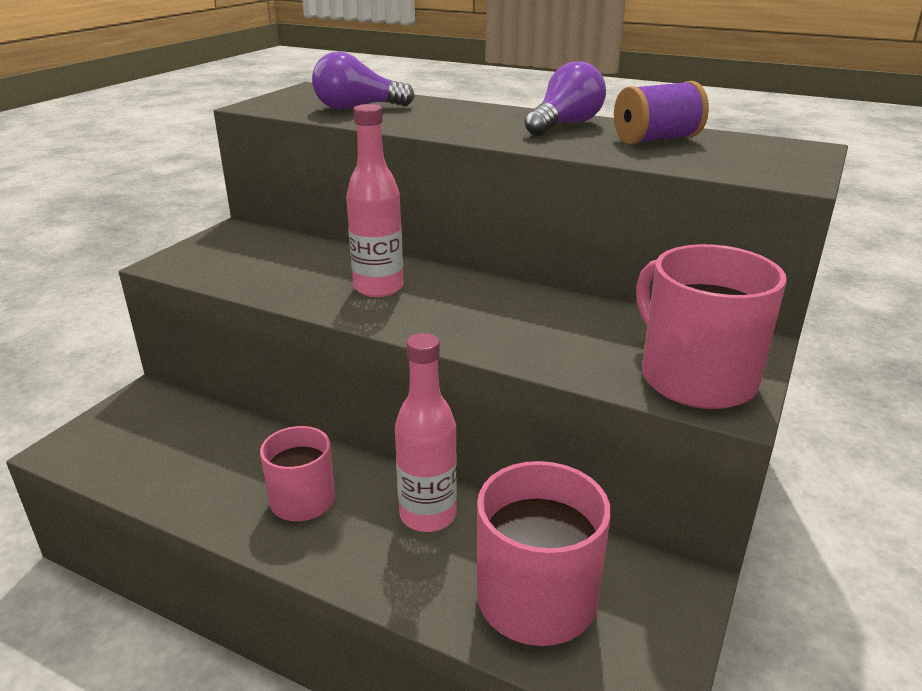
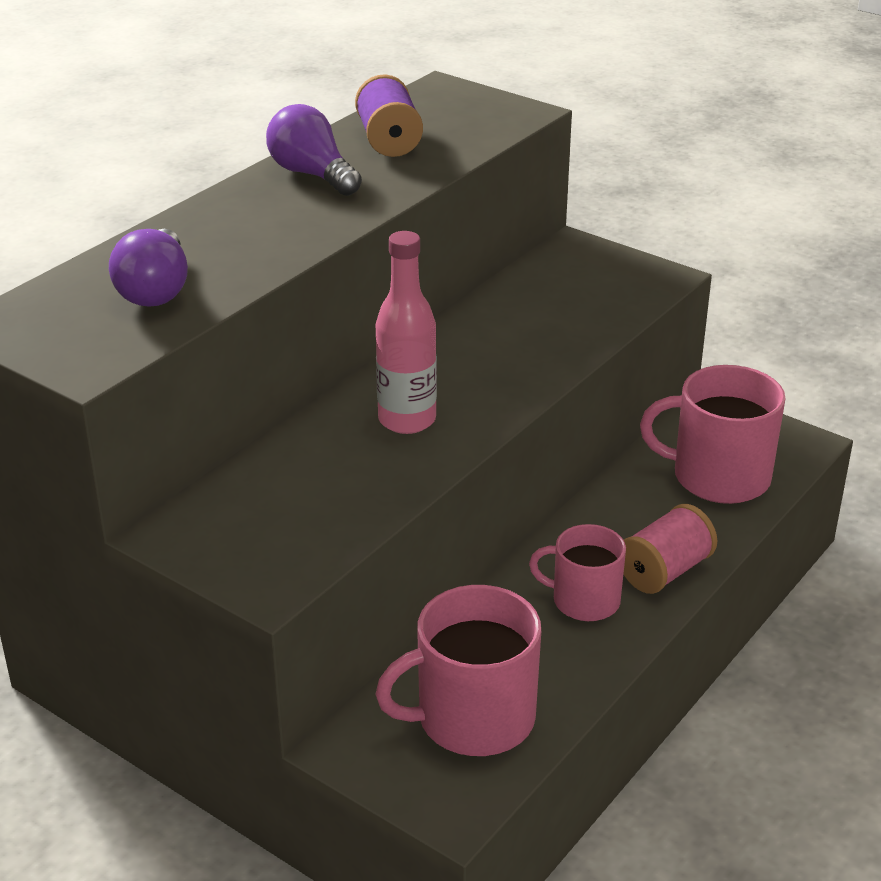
camera: 80 degrees left, 5 degrees up
pink bottle [395,333,457,532] -> none
pink mug [636,244,787,409] -> pink mug moved to [375,585,541,756]
none -> pink spool [623,504,717,594]

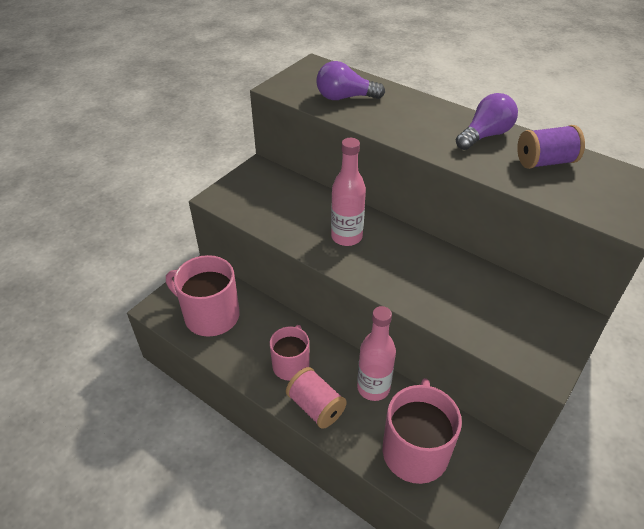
camera: 90 degrees right, 10 degrees up
pink mug [375,585,541,756] -> pink mug turned 45 degrees counterclockwise [166,255,240,337]
none -> pink bottle [357,306,396,401]

